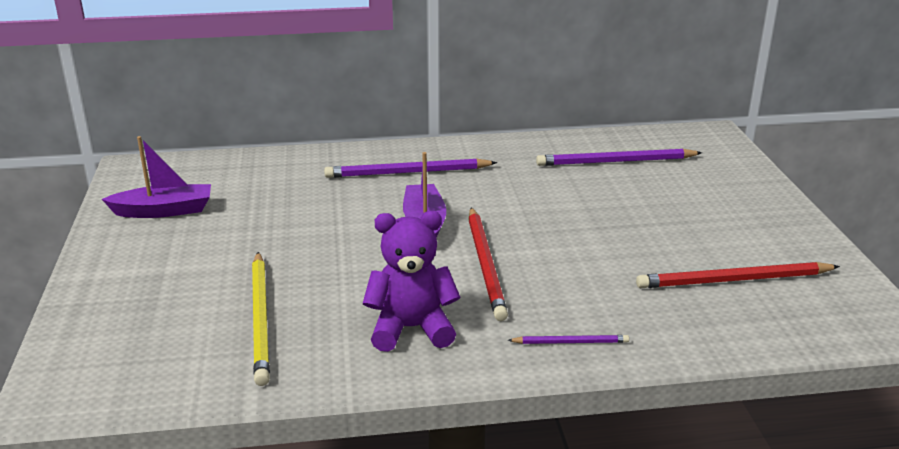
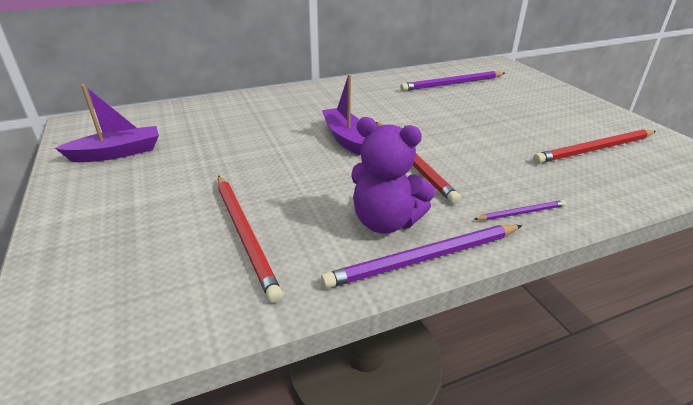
camera: 15 degrees left, 5 degrees up
yellow pencil [252,252,270,386] -> red pencil [218,175,283,303]
purple pencil [324,158,497,178] -> purple pencil moved to [321,225,522,288]
purple teddy bear [363,211,460,352] -> purple teddy bear turned 135 degrees counterclockwise [351,117,436,233]

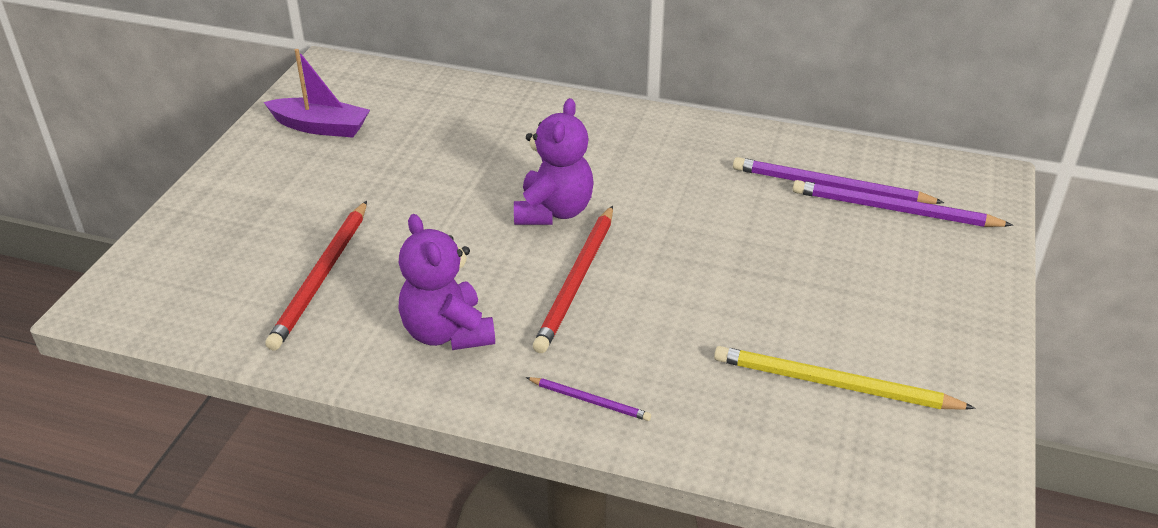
camera: 40 degrees right, 5 degrees up
purple pencil [321,225,522,288] -> purple pencil moved to [793,180,1013,227]
purple boat [322,74,365,155] -> purple teddy bear [514,98,594,225]
red pencil [533,130,656,164] -> yellow pencil [714,346,976,410]

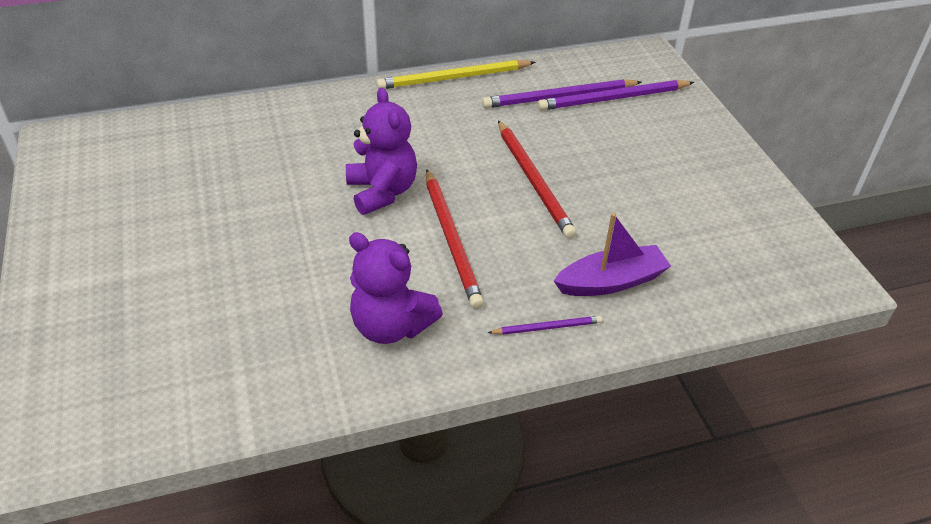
camera: 35 degrees left, 5 degrees up
purple boat [264,49,370,138] -> purple boat moved to [554,213,671,296]
red pencil [265,201,367,351] -> red pencil moved to [498,120,577,239]
yellow pencil [714,346,976,410] -> yellow pencil moved to [376,60,535,89]

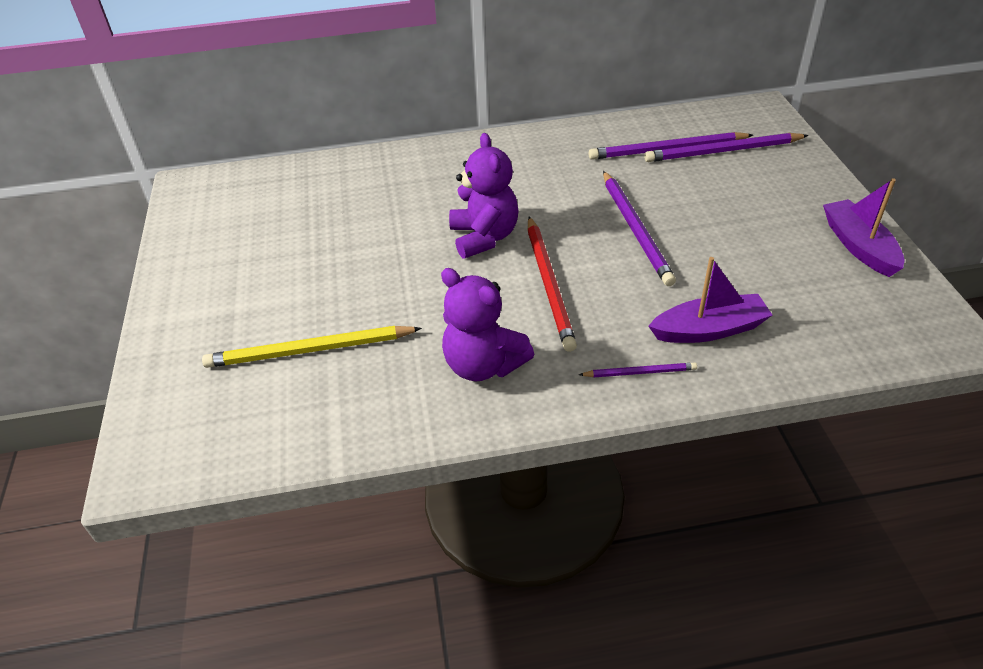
camera: 10 degrees right, 0 degrees up
yellow pencil [376,60,535,89] -> yellow pencil moved to [202,326,422,368]
red pencil [498,120,577,239] -> purple pencil [603,171,676,286]
none -> purple boat [823,178,904,277]

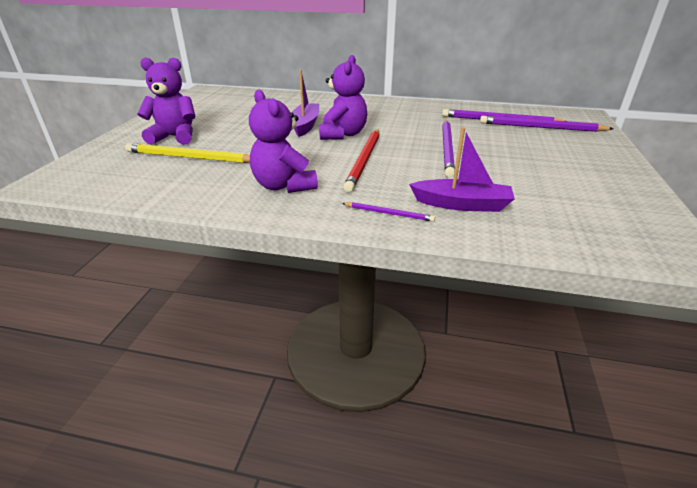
camera: 20 degrees right, 10 degrees down
purple boat [823,178,904,277] -> purple boat moved to [292,70,319,137]
none -> purple teddy bear [137,57,195,145]

